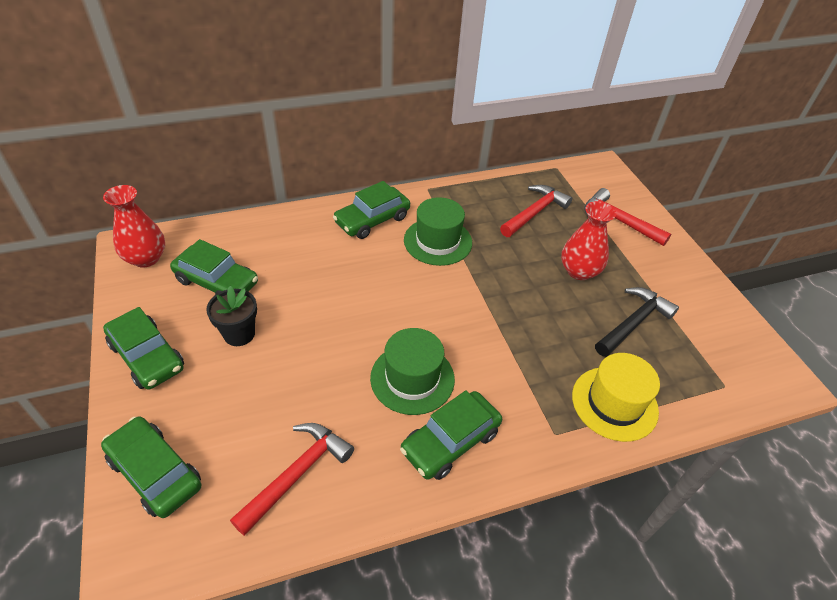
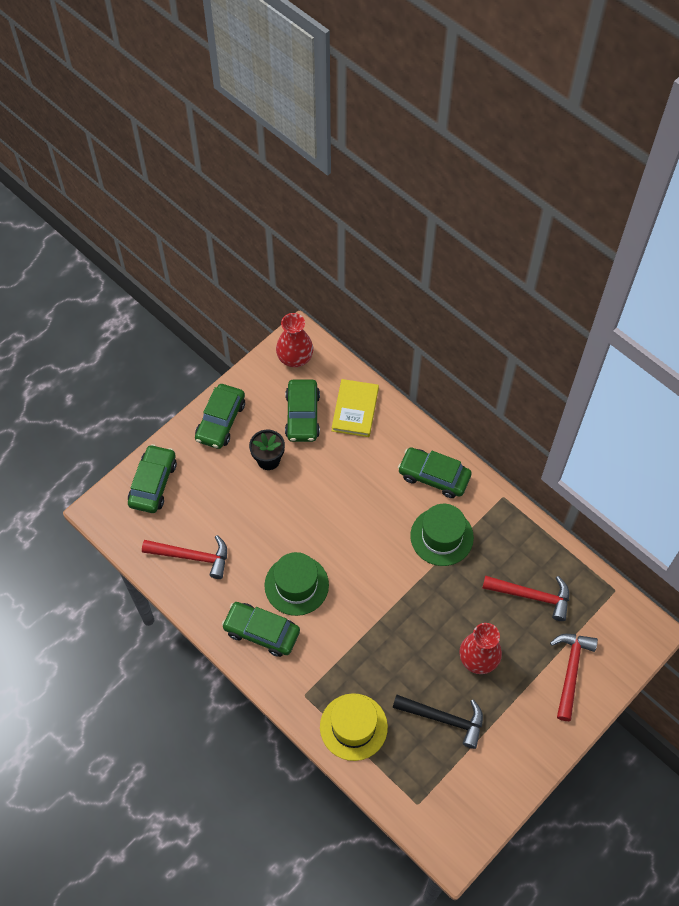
camera: 65 degrees right, 15 degrees up
none -> yellow book [332,379,379,437]

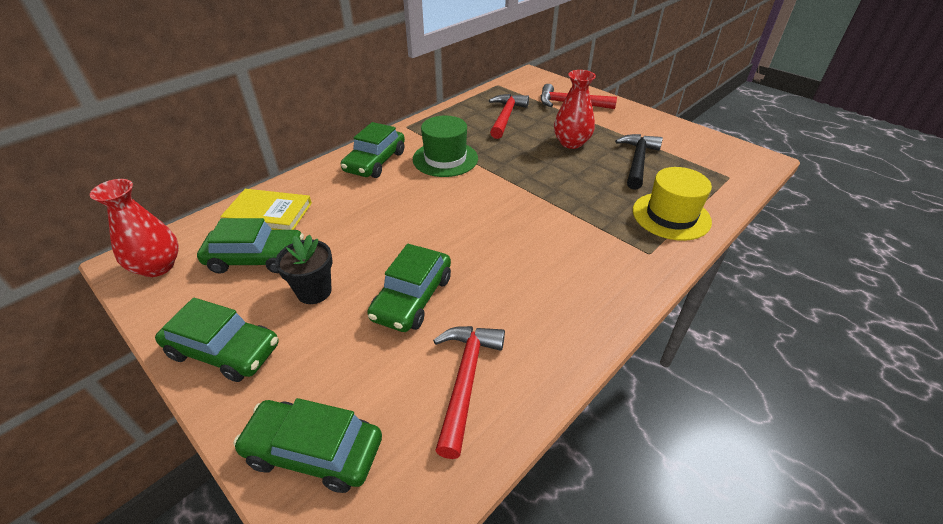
camera: 90 degrees left, 20 degrees down
green car [222,602,300,657] -> green car moved to [367,244,451,332]
green hat [264,552,329,616] -> none

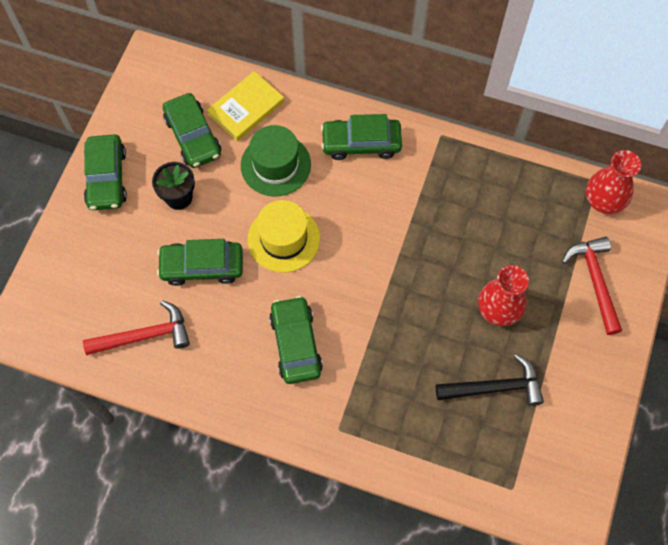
camera: 65 degrees right, 25 degrees up
red vase [90,179,179,277] -> red vase moved to [586,150,641,214]
yellow book [220,189,312,230] -> yellow book turned 60 degrees clockwise [207,71,284,141]
green car [234,398,382,493] -> green car moved to [269,296,323,384]
green hat [413,116,478,177] -> green hat moved to [241,125,311,197]
red hammer [489,94,529,139] -> none
yellow hat [633,167,712,241] -> yellow hat moved to [248,200,320,272]

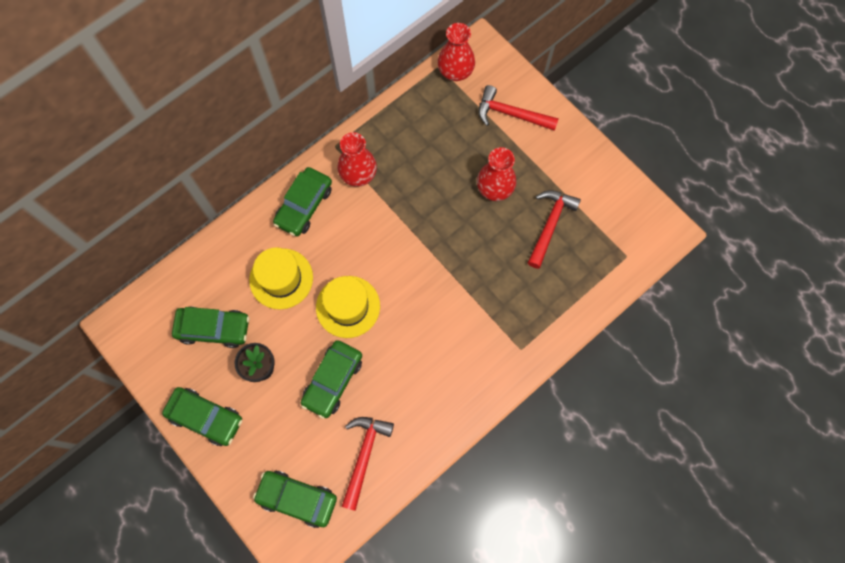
camera: 60 degrees left, 5 degrees up
yellow book [207,71,284,141] -> none
green hat [241,125,311,197] -> yellow hat [249,247,313,310]
green car [269,296,323,384] -> green car moved to [253,470,337,528]
black hammer [436,354,544,406] -> red hammer [528,191,581,269]
none -> red vase [337,132,377,187]

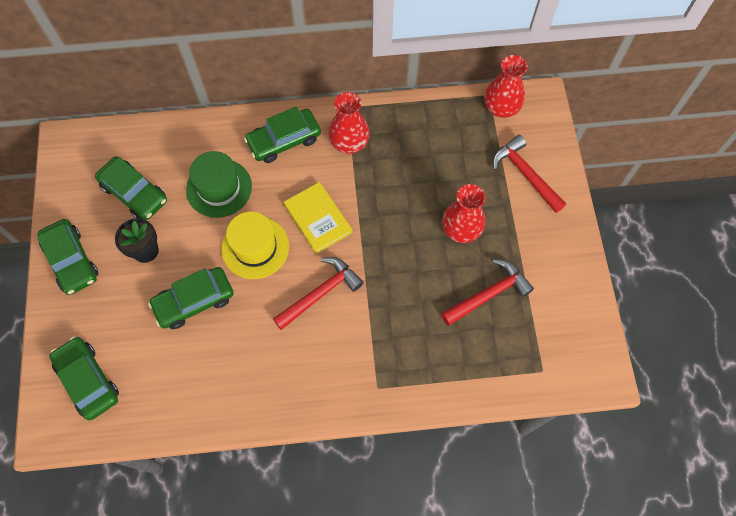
camera: 35 degrees right, 5 degrees down
yellow hat [249,247,313,310] -> green hat [186,151,252,218]
red hammer [342,417,394,511] -> red hammer moved to [273,257,364,330]
none -> yellow book [284,182,352,254]

